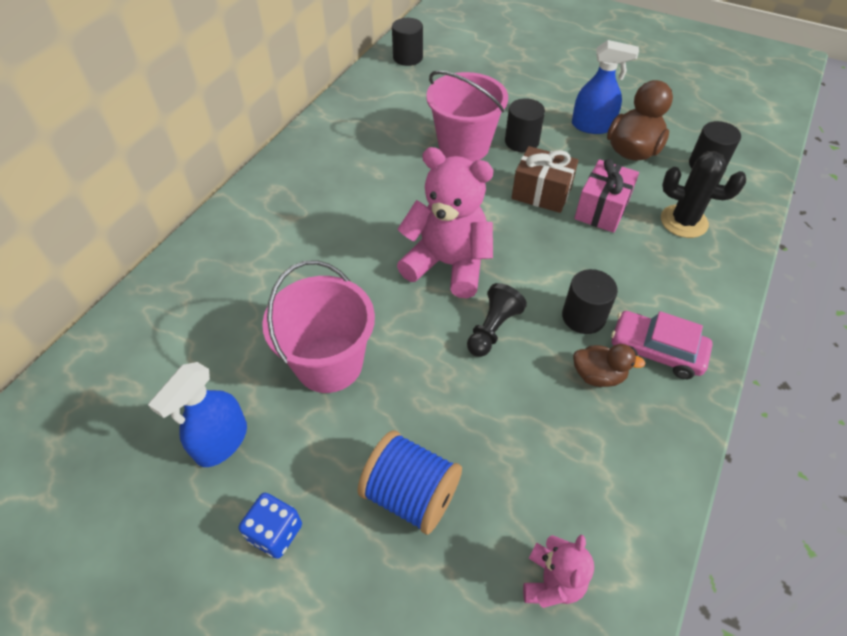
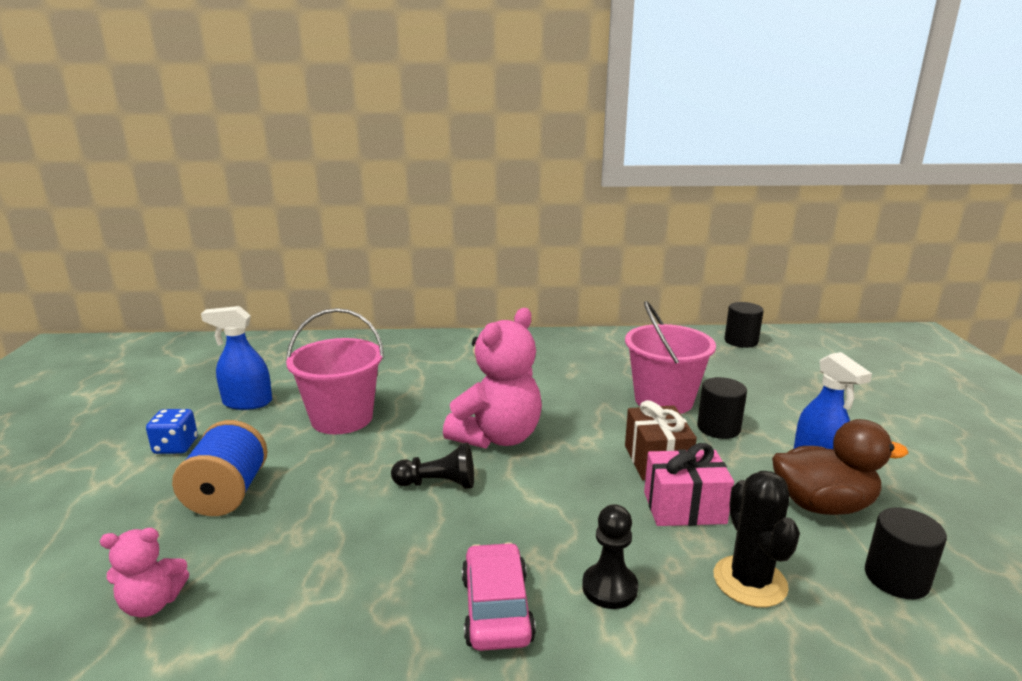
camera: 60 degrees right, 30 degrees down
pink teddy bear [397,147,494,298] -> pink teddy bear turned 45 degrees clockwise [443,308,542,449]
black cylinder [562,269,618,334] -> none
brown duck [573,344,646,387] -> none
none -> black pawn [582,504,638,609]

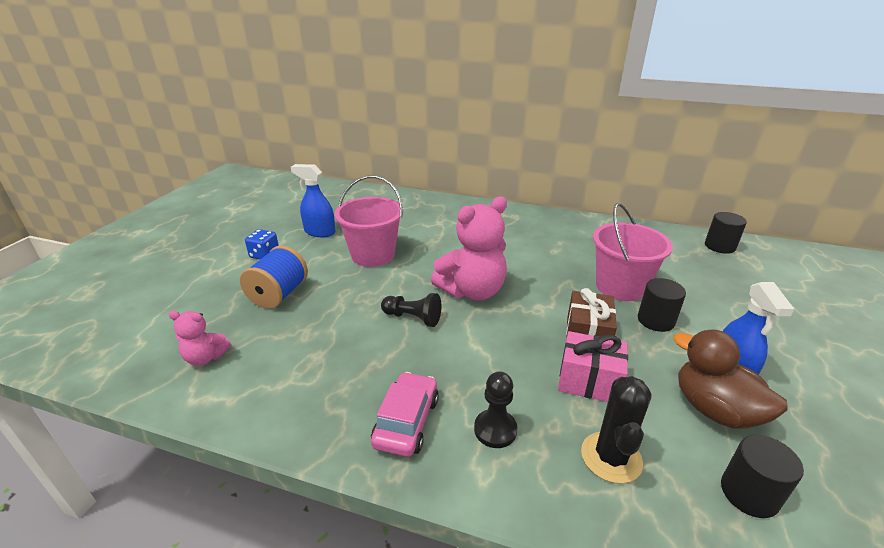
camera: 20 degrees right, 10 degrees up
brown duck [772,419,908,515] -> brown duck turned 150 degrees counterclockwise [673,329,788,429]

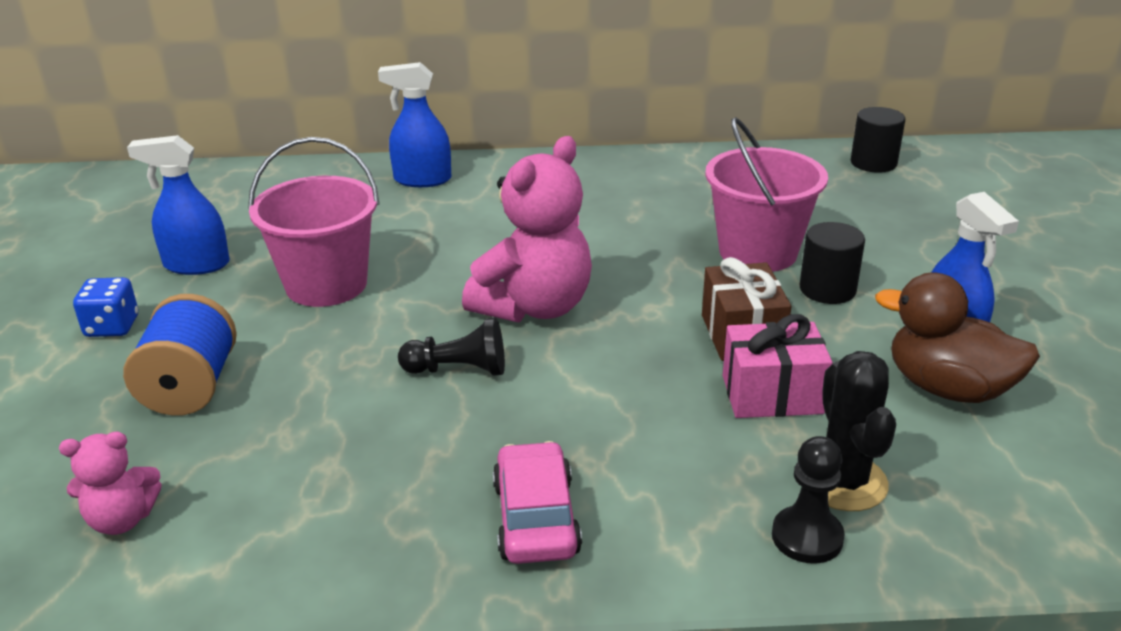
camera: 20 degrees left, 0 degrees up
black pawn [474,371,517,448] -> black pawn moved to [772,436,845,564]
black cylinder [721,435,804,518] -> none
none -> blue spray bottle [378,62,451,187]

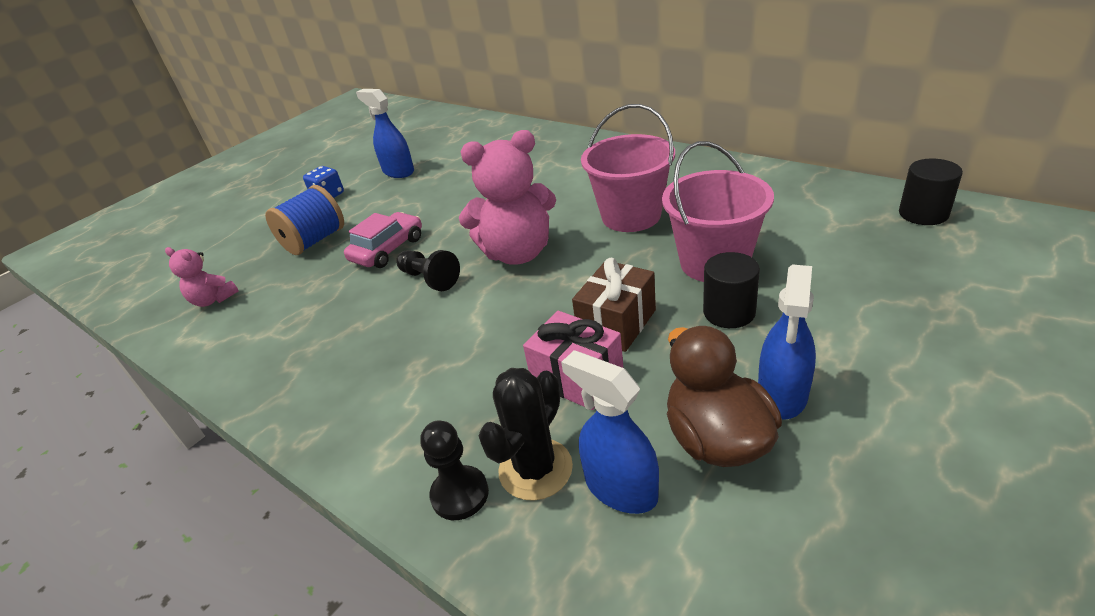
camera: 45 degrees right, 5 degrees up
pink bucket [248,137,380,307] -> pink bucket moved to [581,104,675,232]
blue spray bottle [378,62,451,187] -> blue spray bottle moved to [561,350,659,514]
pink car [493,441,582,564] -> pink car moved to [344,212,422,268]

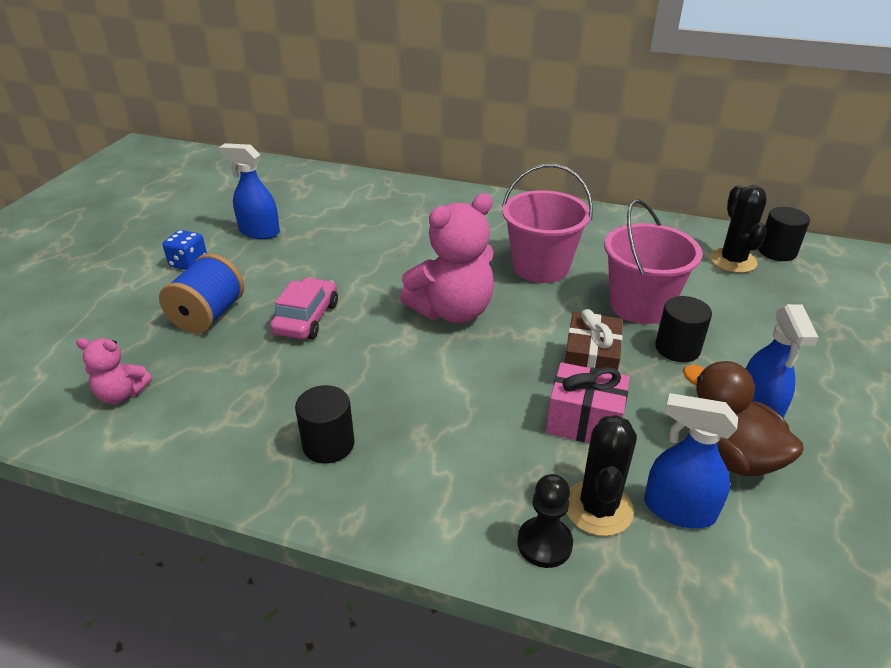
camera: 25 degrees left, 0 degrees up
black pawn [396,250,460,291] -> none
none -> black cylinder [295,385,355,464]
none -> black cactus [710,185,767,273]

